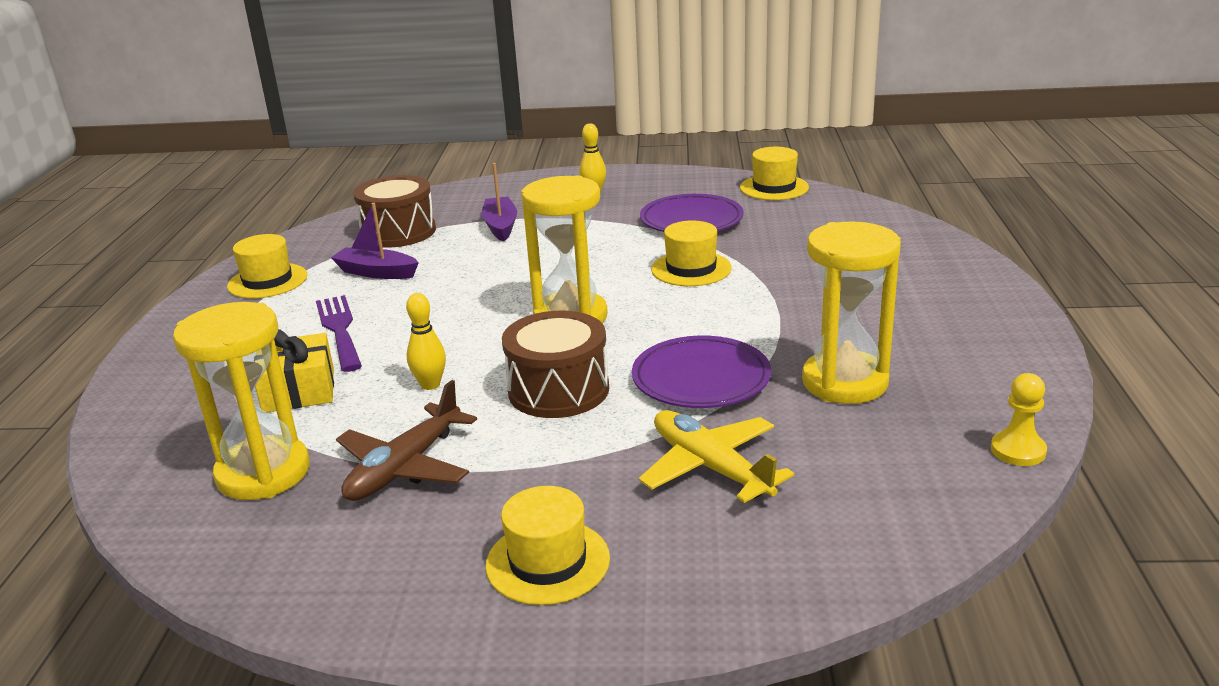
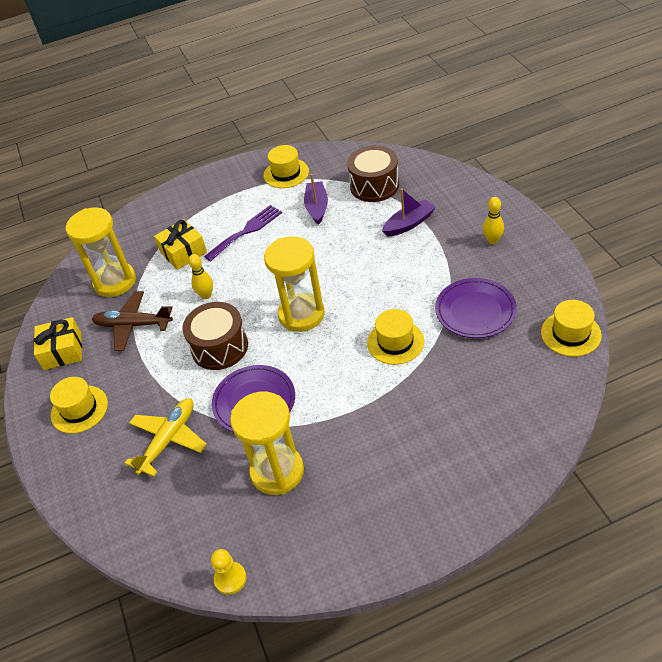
camera: 70 degrees right, 20 degrees up
none -> yellow gift [34,317,82,370]

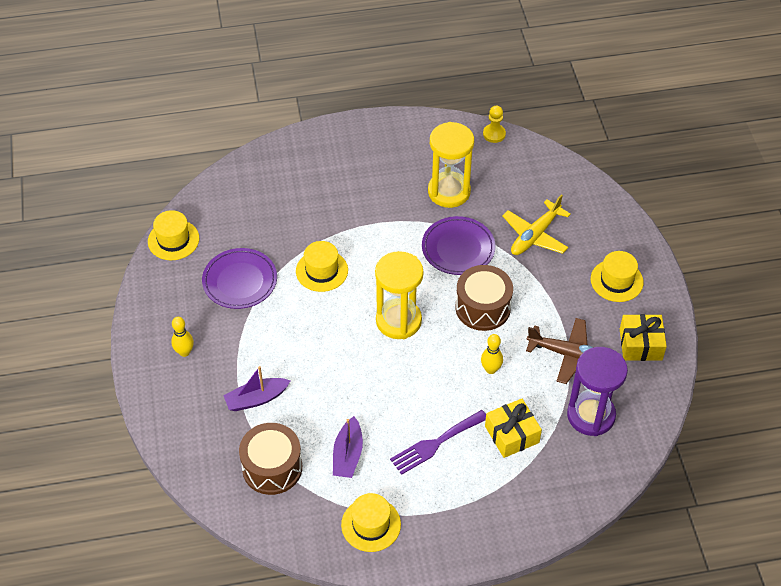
camera: 175 degrees left, 5 degrees up
yellow hourglass [66,207,136,297] -> purple hourglass [567,347,628,436]

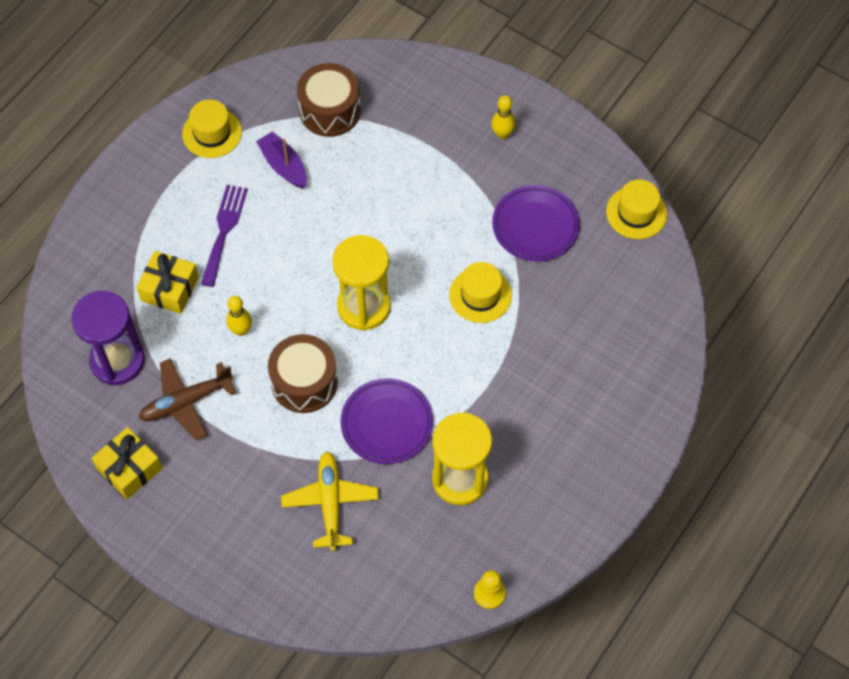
camera: 135 degrees right, 10 degrees up
purple boat [223,366,291,411] -> none
yellow hat [591,251,643,302] -> none

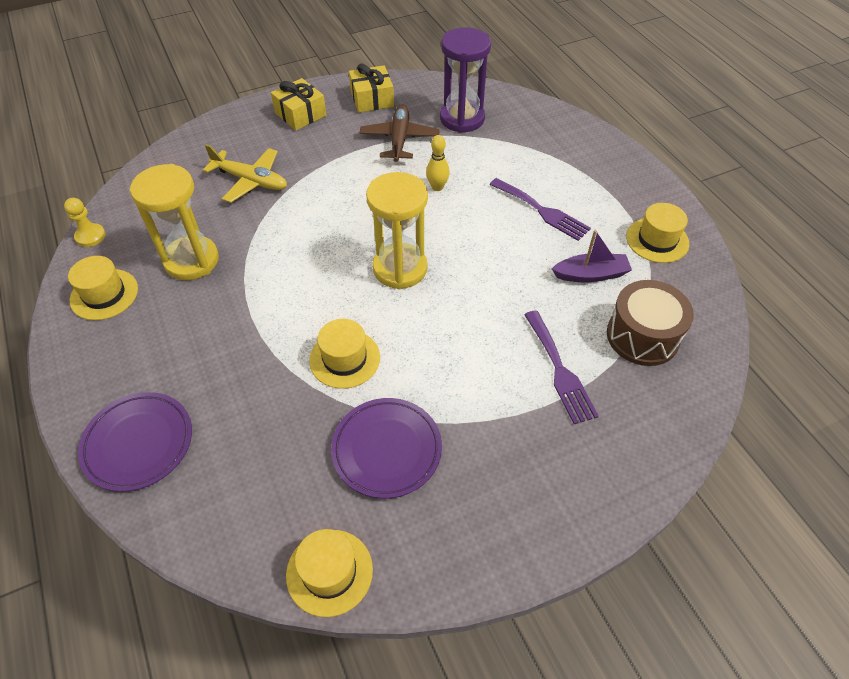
camera: 120 degrees right, 10 degrees down
yellow gift [136,251,199,314] -> yellow gift moved to [271,78,326,130]
brown drum [268,334,338,413] -> none
purple plate [341,378,433,464] -> purple plate moved to [78,392,192,492]
yellow bowling pin [491,95,515,139] -> none
none -> yellow hat [68,256,138,320]
none -> purple fork [524,310,599,424]

